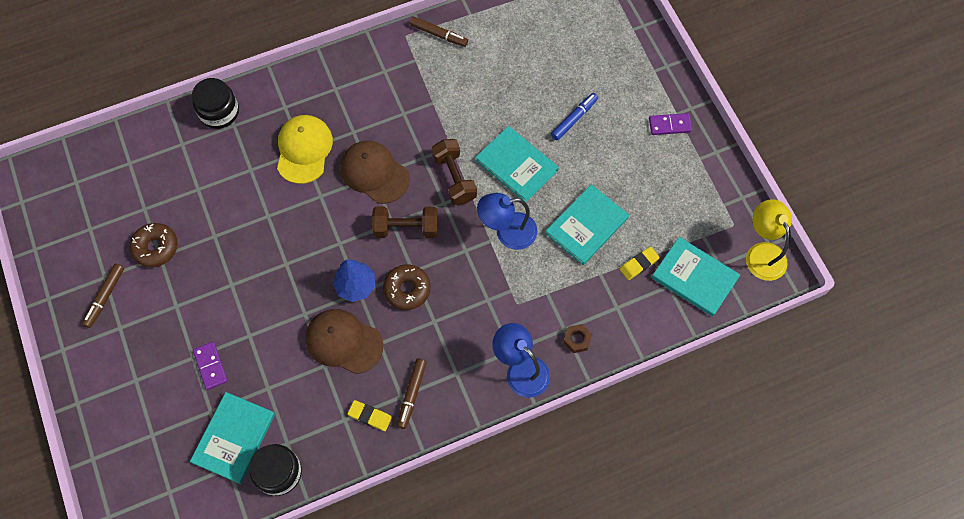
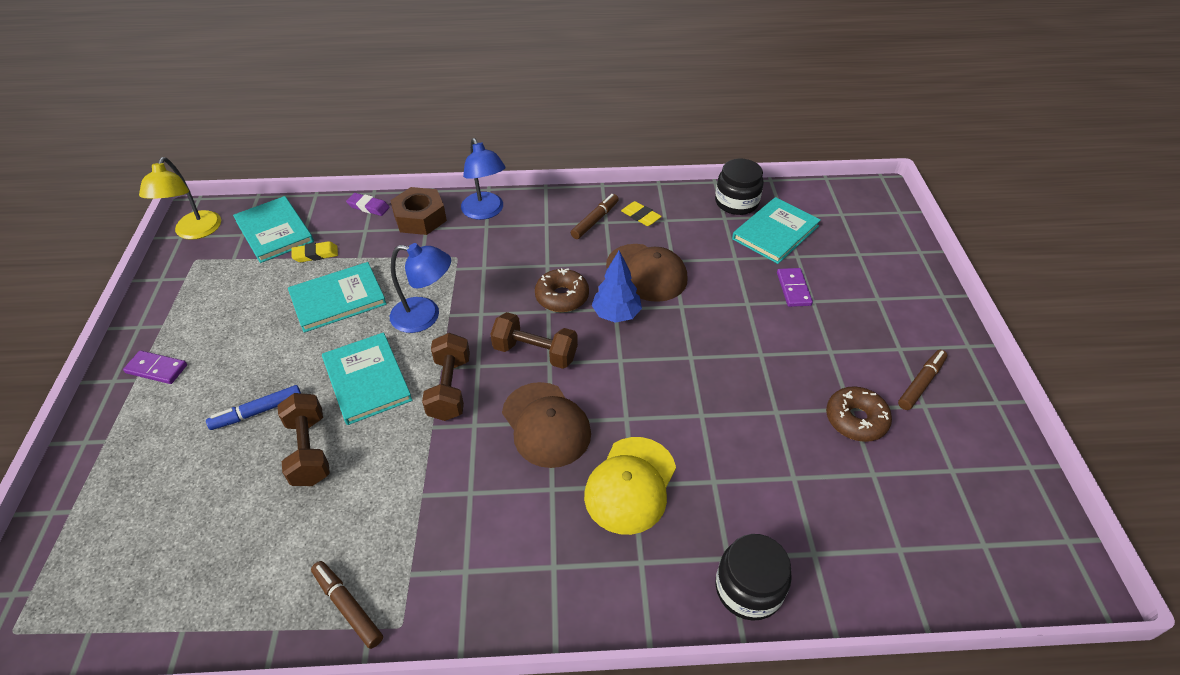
camera: 160 degrees left, 20 degrees down
brown nut [563,324,592,353] -> brown nut [390,187,447,235], size x1.86
none -> brown dumbbell [277,393,330,486]
none -> purple eraser [346,193,390,216]

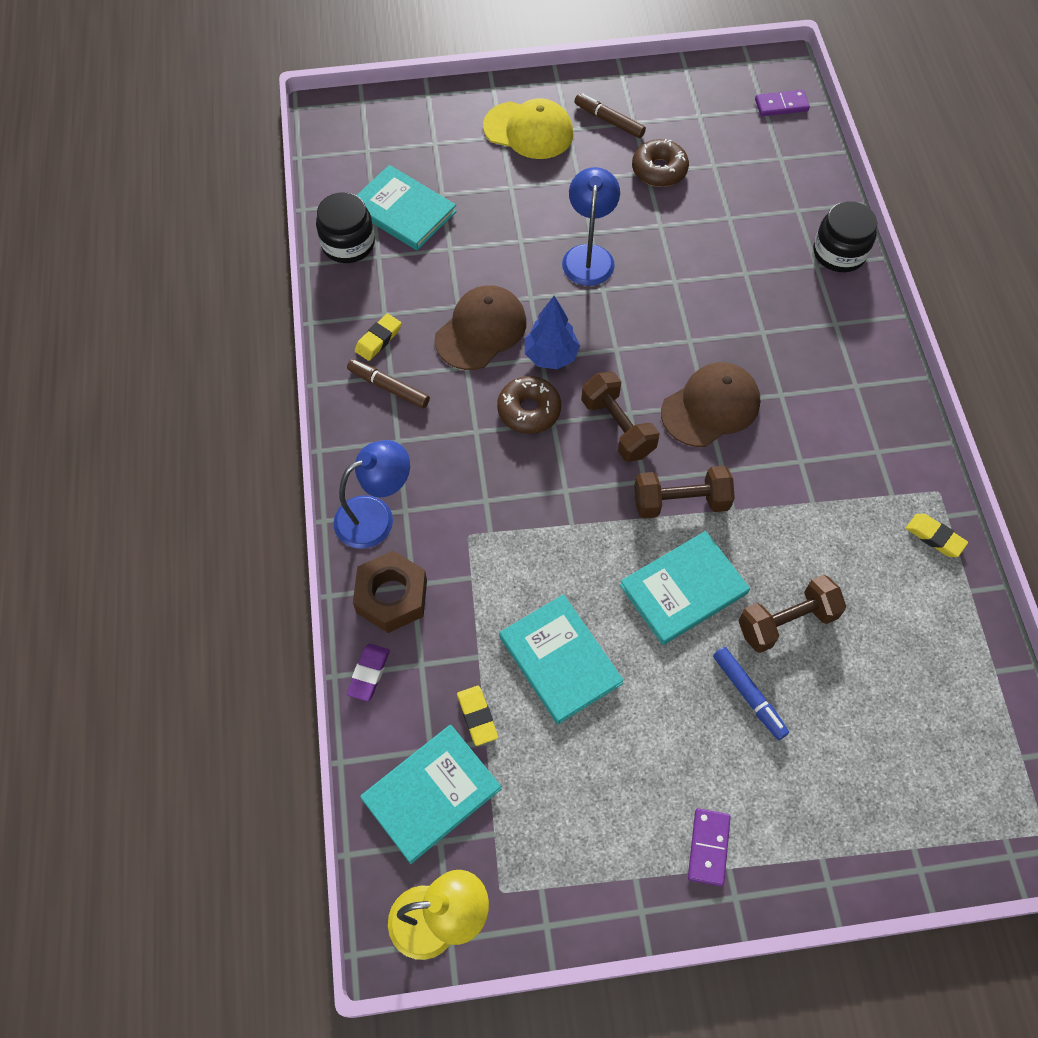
camera: 95 degrees left, 15 degrees up
brown marker [311,561,383,649] -> yellow eraser [906,514,968,557]
blue lamp [390,243,451,333] -> blue lamp moved to [562,167,620,286]
brown dumbbell [490,312,578,369] -> brown dumbbell turned 45 degrees counterclockwise [581,372,659,462]
yellow cap [584,437,676,535] -> yellow cap moved to [483,98,574,159]
purple domino [777,268,813,307] -> purple domino moved to [755,90,810,116]

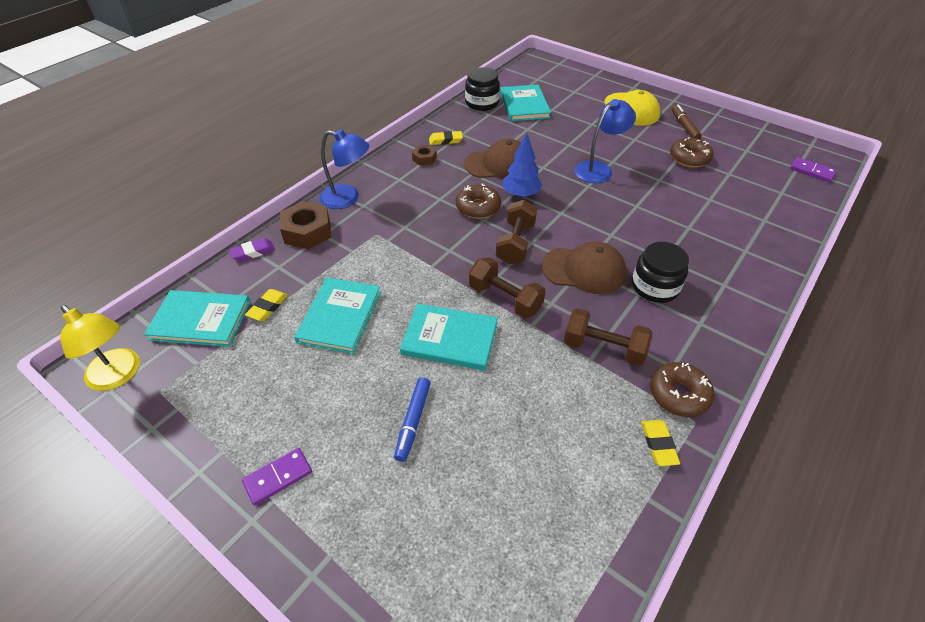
camera: 45 degrees right, 15 degrees down
brown marker [347,359,430,408] -> brown nut [412,145,437,166]
brown dumbbell [738,575,847,653] -> brown dumbbell moved to [564,308,652,366]
black jar [813,201,877,272] -> black jar moved to [632,242,689,303]
none -> brown donut [650,362,714,417]

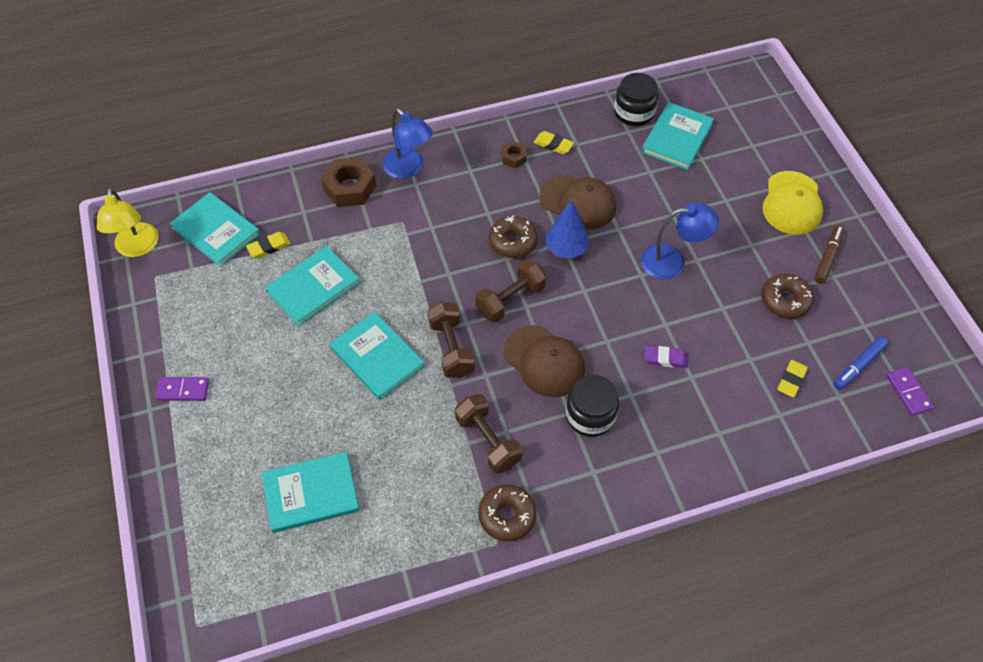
camera: 35 degrees right, 10 degrees up
purple eraser [229,238,275,261] -> purple eraser moved to [644,346,688,368]
blue marker [394,377,431,462] -> blue marker moved to [833,337,888,390]
yellow eraser [641,420,680,466] -> yellow eraser moved to [777,360,808,398]
none -> turquoise book [262,452,360,533]

